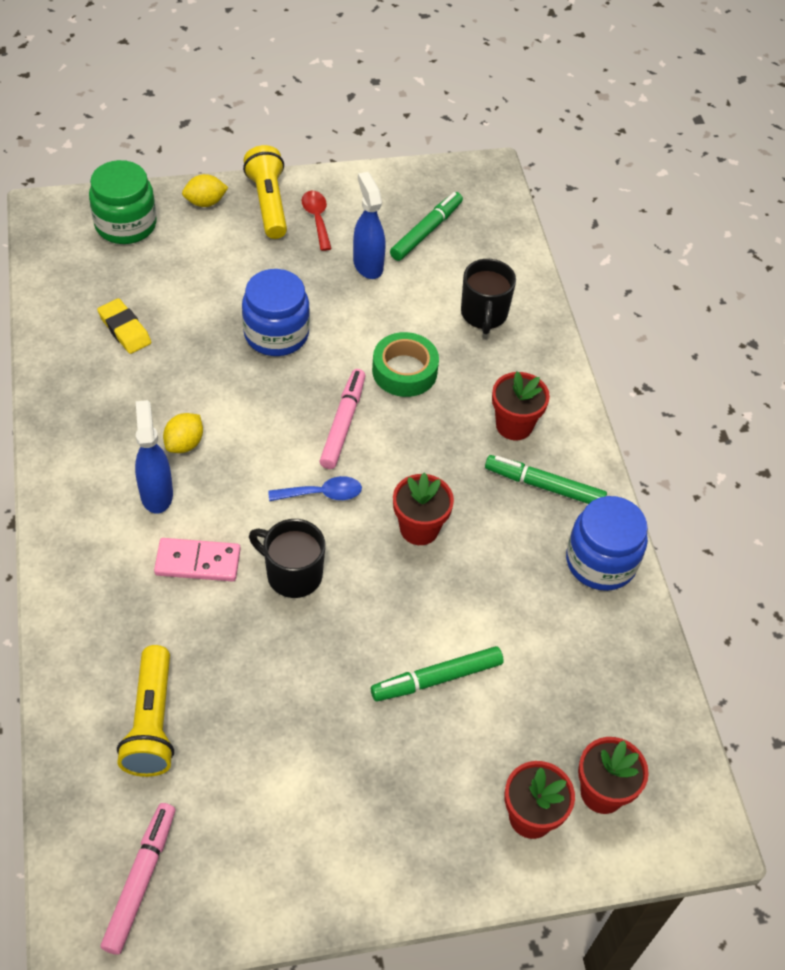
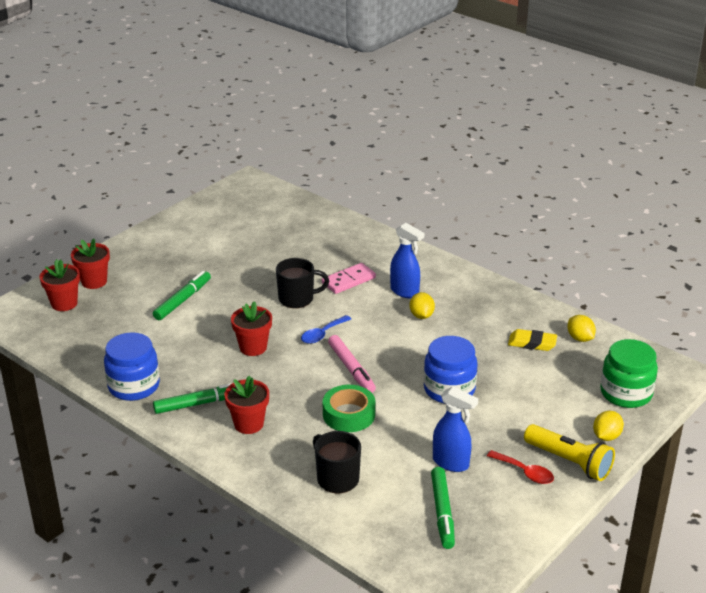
camera: 145 degrees right, 20 degrees down
pink marker [101,803,175,955] -> none
yellow flashlight [117,645,174,777] -> none
none -> yellow lemon [567,315,596,342]

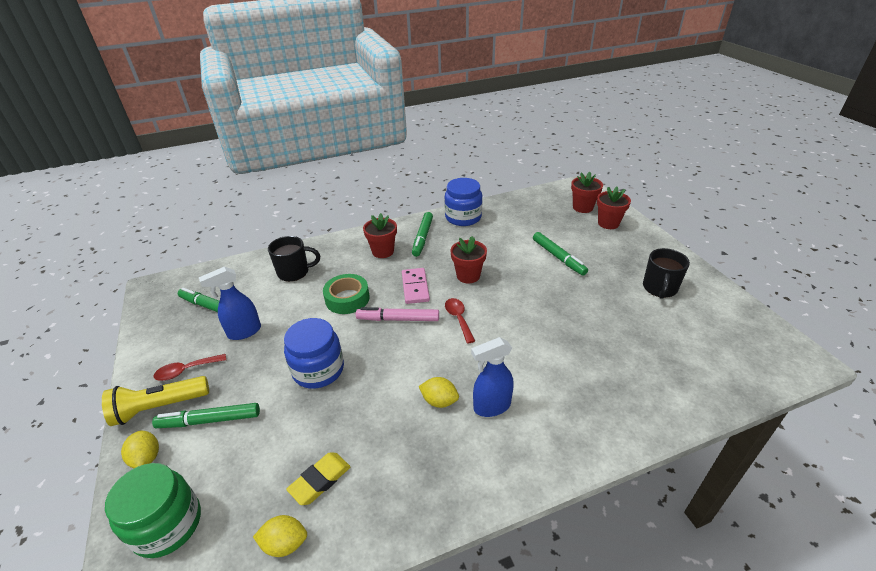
camera: 120 degrees right, 5 degrees up
black mug [276,258,329,308] -> black mug moved to [643,248,690,299]
blue spoon [301,315,351,344] -> red spoon [445,298,475,344]
pink domino [322,263,376,294] -> pink domino moved to [402,268,430,304]
none -> green marker [152,403,260,428]

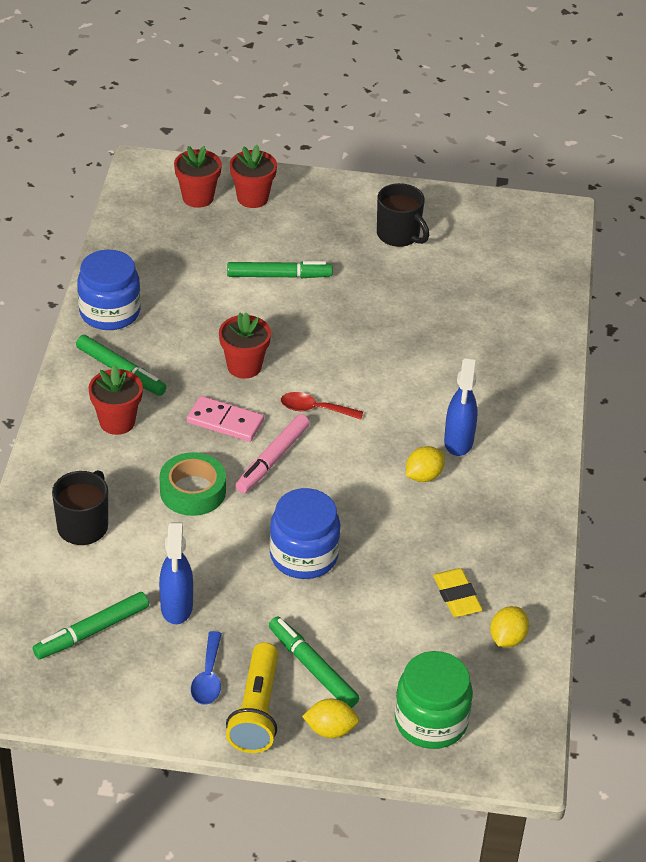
camera: 65 degrees left, 5 degrees up
green marker [152,403,260,428] -> green marker turned 120 degrees clockwise [269,617,359,708]
red spoon [153,354,226,381] -> blue spoon [191,631,222,705]

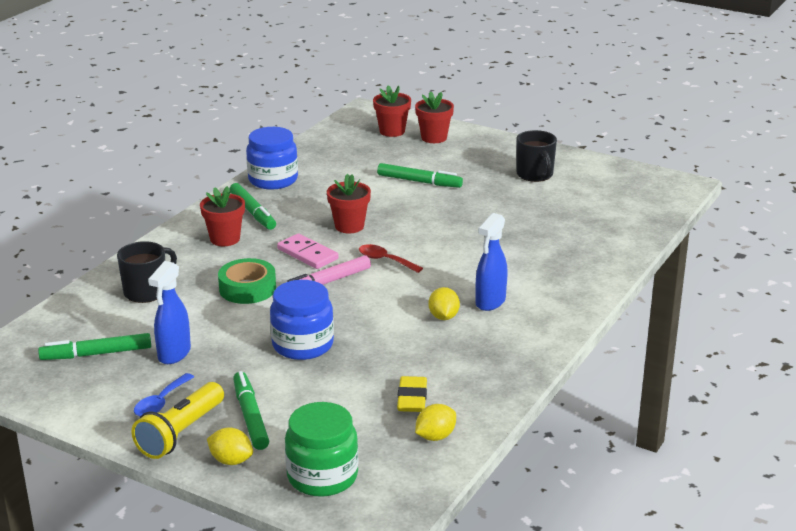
camera: 25 degrees right, 15 degrees down
yellow lemon [406,446,445,482] -> yellow lemon turned 75 degrees counterclockwise [428,287,460,320]

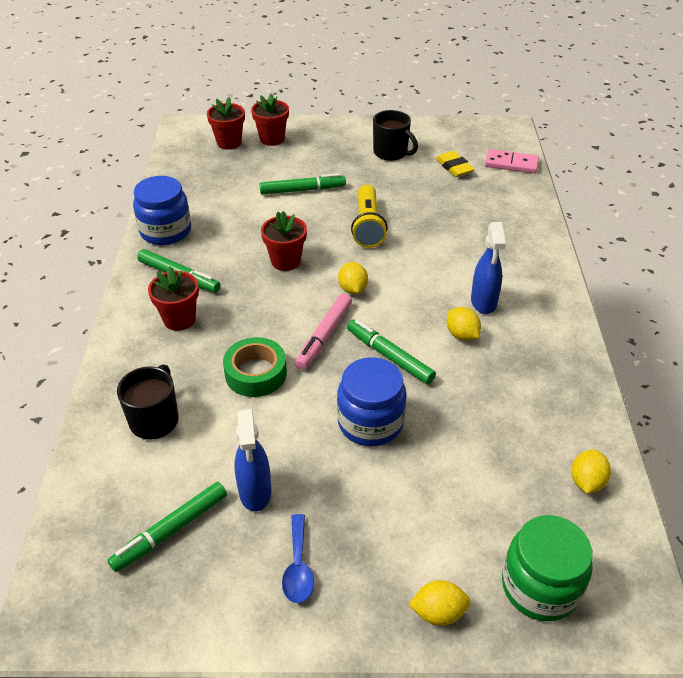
camera: 30 degrees left, 15 degrees up
yellow flashlight [132,382,224,459] -> yellow flashlight moved to [351,185,388,248]
green marker [233,371,269,450] -> green marker moved to [347,320,436,384]
pink domino [277,234,338,269] -> pink domino moved to [485,149,539,173]
red spoon [359,244,423,273] -> yellow lemon [338,262,368,294]
yellow eraser [397,376,427,412] -> yellow eraser moved to [436,151,475,177]

